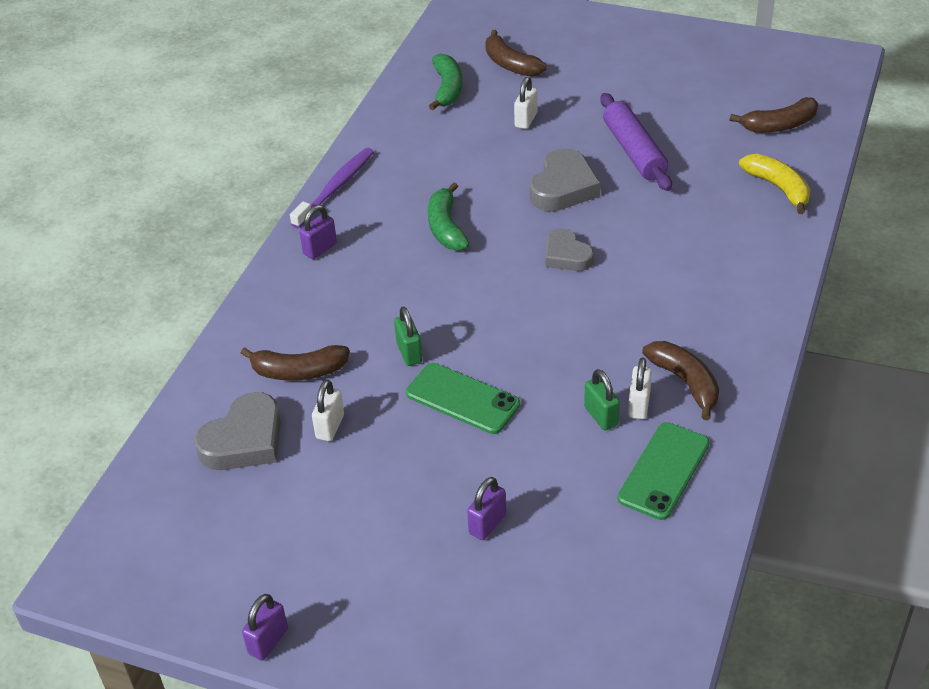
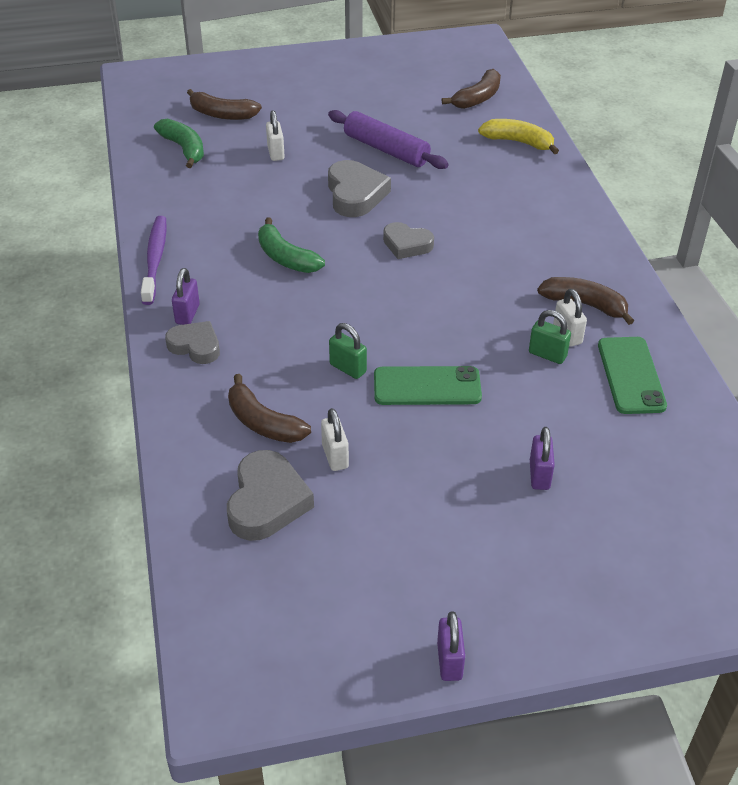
camera: 35 degrees left, 0 degrees up
brown banana [241,345,350,381] -> brown banana turned 75 degrees clockwise [228,374,311,443]
none -> grey heart [165,321,220,364]

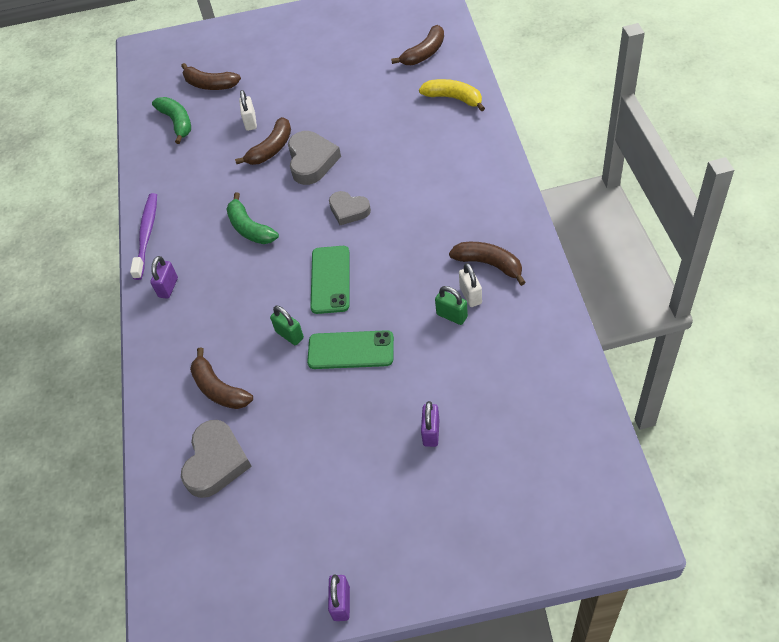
camera: 10 degrees right, 10 degrees up
grey heart [165,321,220,364] -> none
white padlock [321,408,349,471] -> none
purple rolling pin [328,110,449,169] -> none
green phone [598,337,667,414] -> green phone moved to [310,246,349,314]
none -> brown banana [235,117,291,165]

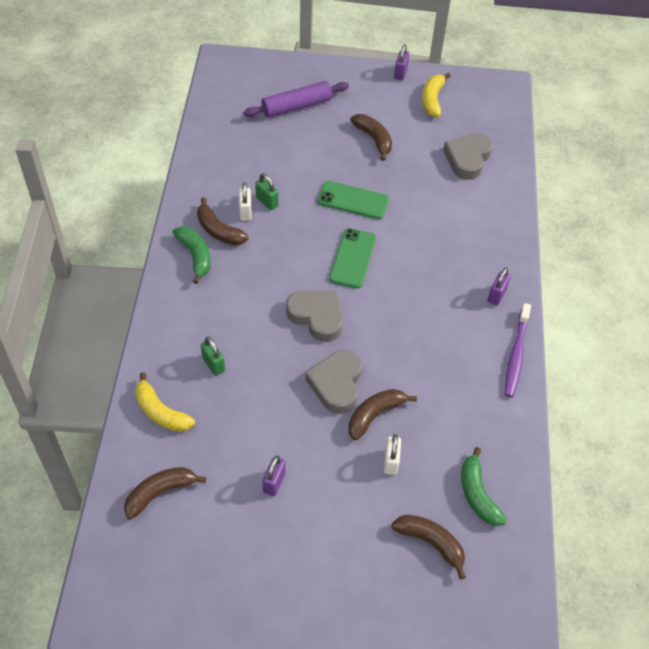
camera: 175 degrees left, 0 degrees up
brown banana [190,348,253,409] -> brown banana moved to [350,114,392,161]
green banana [226,192,279,244] -> green banana moved to [173,226,211,284]
green padlock [270,306,304,345] -> green padlock moved to [201,337,225,376]
grey heart [329,191,371,225] -> grey heart [286,290,343,342], size x1.51
purple padlock [421,401,439,447] -> purple padlock moved to [263,455,285,496]
none -> purple rolling pin [244,81,349,118]
none -> yellow banana [422,73,451,117]

